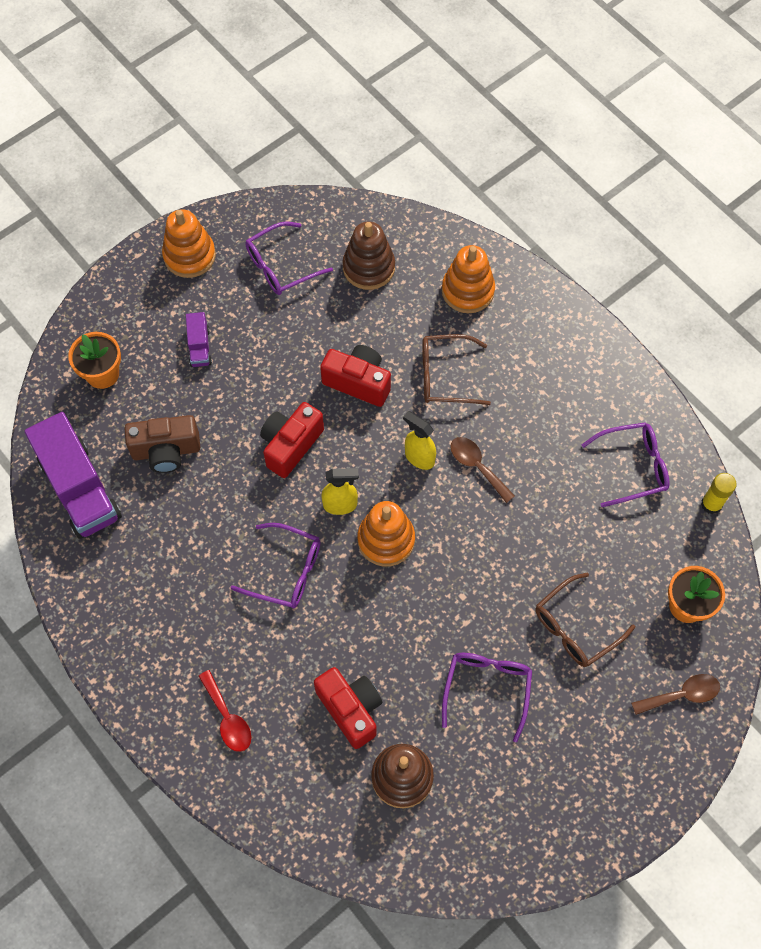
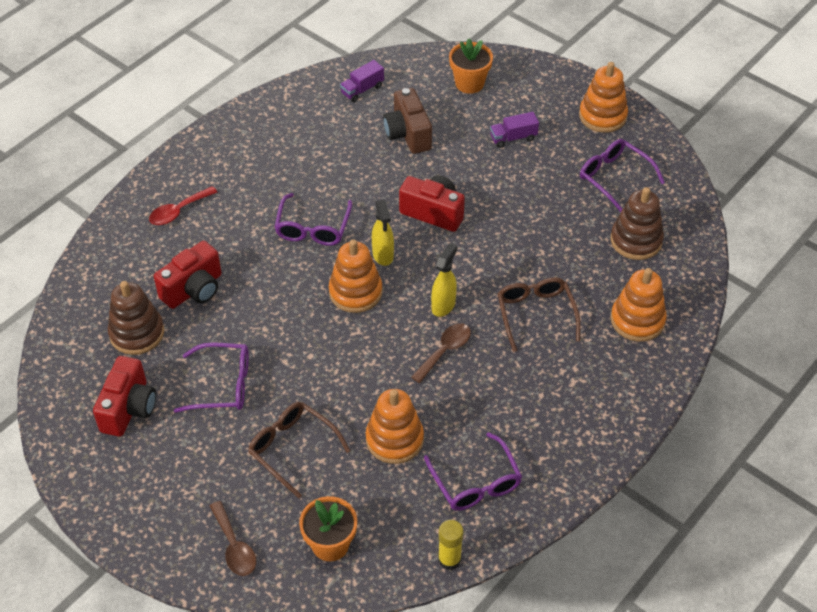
camera: 80 degrees right, 15 degrees down
purple truck [25,412,122,539] -> purple truck [340,60,384,102], size x0.47
red camera [320,345,391,407] -> red camera moved to [93,356,156,437]
none -> orange stacking toy [366,389,424,464]

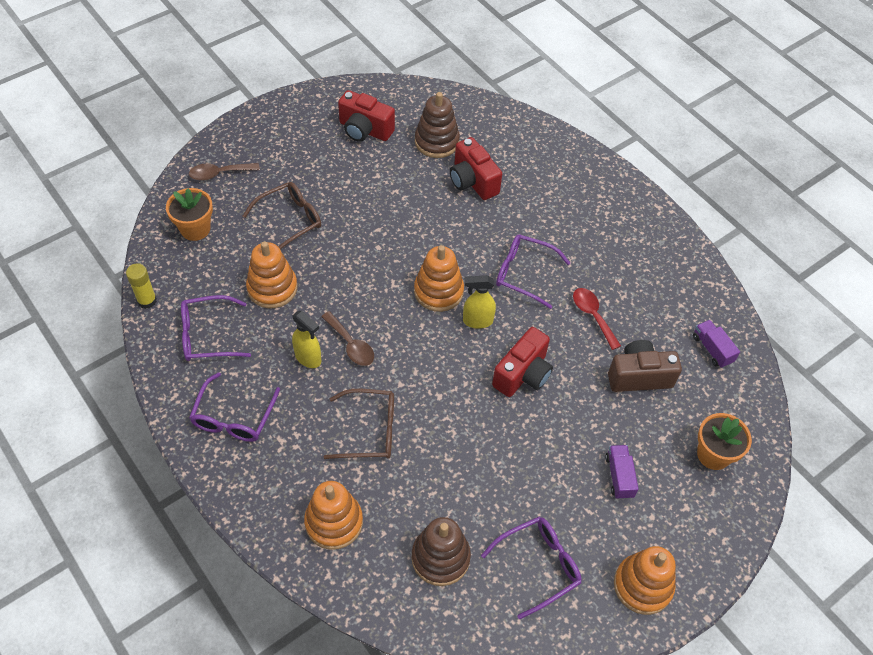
camera: 100 degrees right, 5 degrees up
red spoon [149,186,218,225] -> red spoon moved to [573,288,621,350]
purple glasses [174,343,249,413] -> purple glasses moved to [189,372,280,442]
yellow spray bottle [431,243,457,317] -> yellow spray bottle moved to [292,311,321,368]

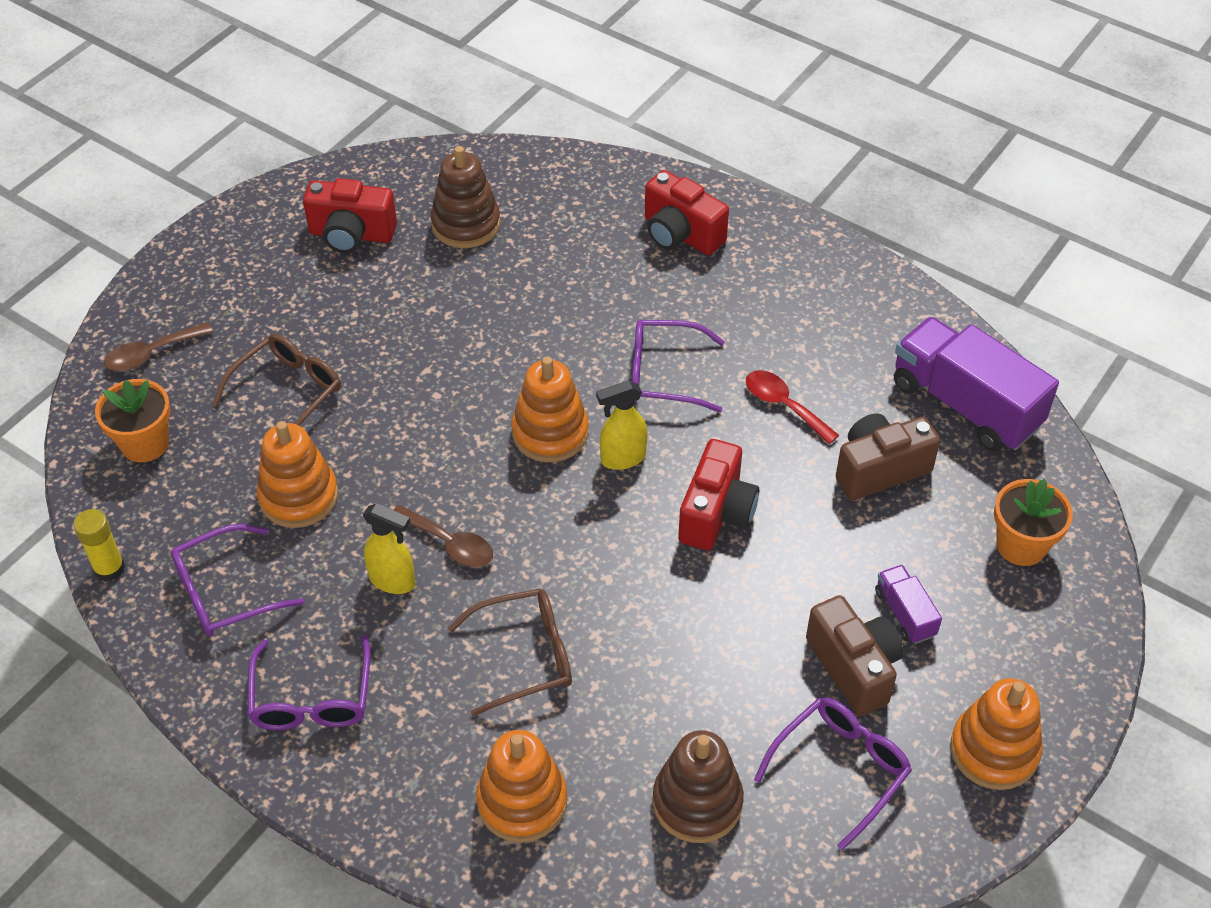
camera: 15 degrees left, 5 degrees down
red camera [450,137,502,200] -> red camera moved to [645,170,729,255]
purple truck [693,320,740,368] -> purple truck [894,317,1059,452], size x2.15
none -> brown camera [806,595,903,716]

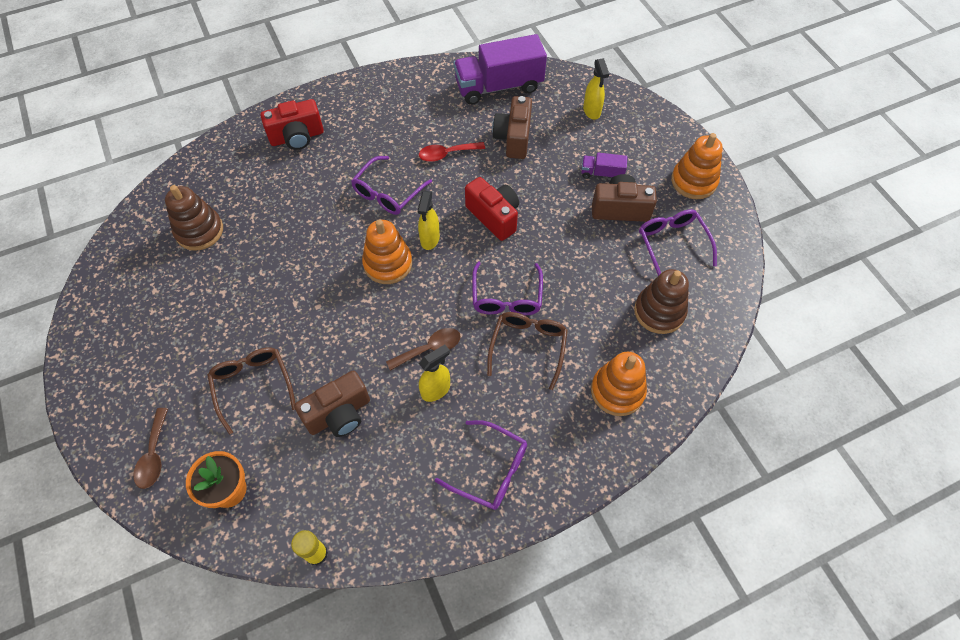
camera: 60 degrees left, 10 degrees up
purple glasses [171,524,304,637] -> purple glasses moved to [472,261,543,315]
orange stacking toy [257,421,338,528] -> brown camera [294,371,370,437]
red camera [303,178,397,253] -> none
orange flower pot [994,479,1073,566] -> yellow spray bottle [583,58,609,120]

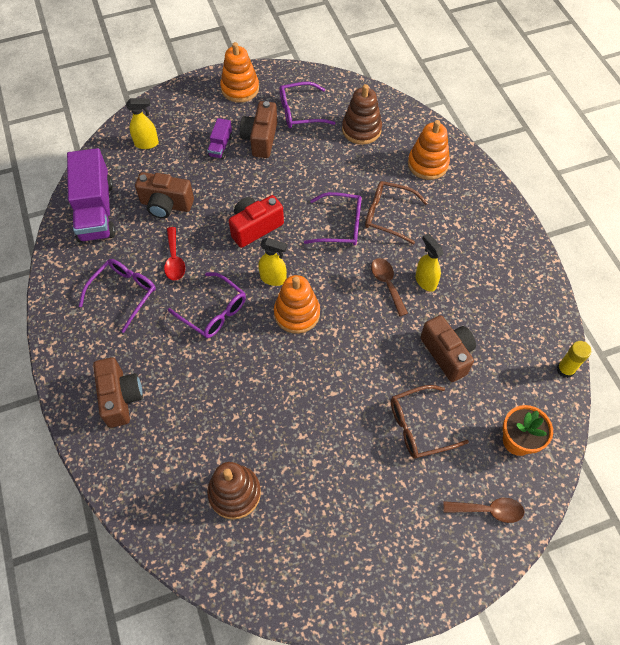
camera: 85 degrees left, 0 degrees up
red camera [260,99,324,150] -> brown camera [93,357,143,428]
purple glasses [435,420,527,510] -> purple glasses moved to [79,259,156,333]

